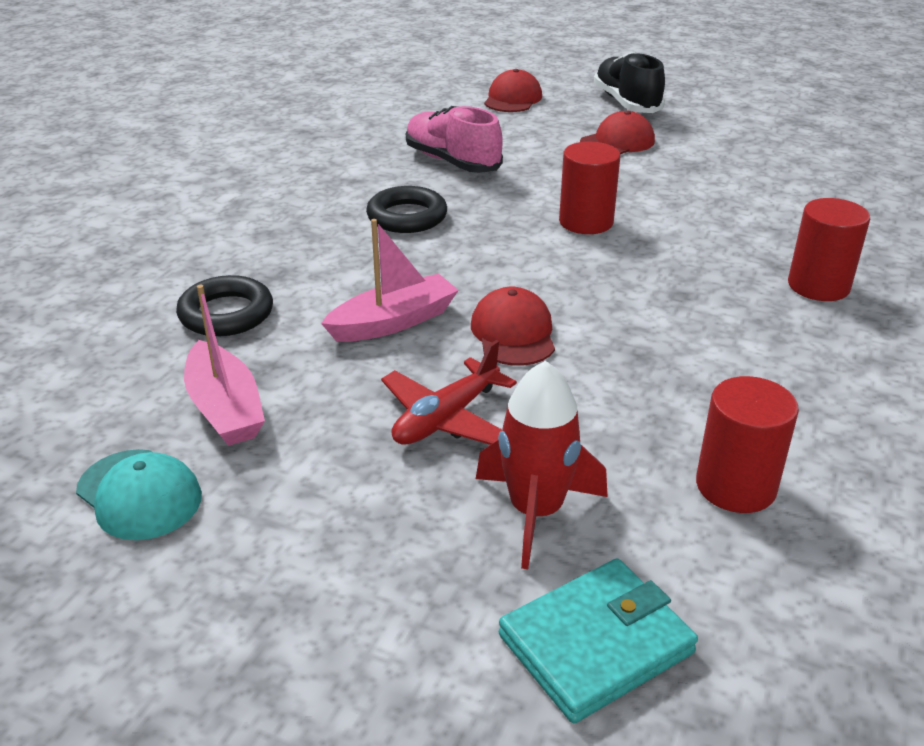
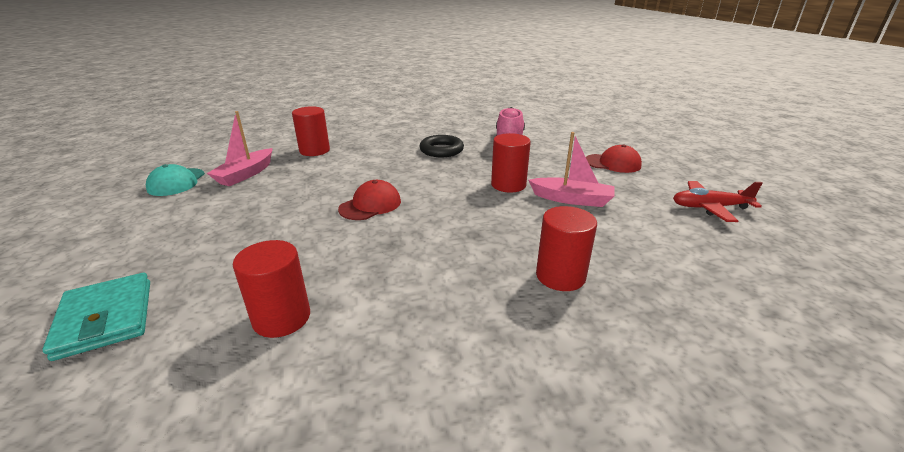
camera: 50 degrees right, 5 degrees down
black ring [176,275,273,336] -> red cylinder [292,106,330,156]
pink boat [321,219,459,342] -> pink boat moved to [528,132,615,207]
red plane [381,340,517,445] -> red plane moved to [673,181,762,222]
red rocket [476,361,607,569] -> none
red cap [484,69,542,112] -> none
turquoise wallet [499,559,698,723] -> turquoise wallet turned 45 degrees clockwise [42,273,150,361]
black shoe [594,52,665,113] -> none

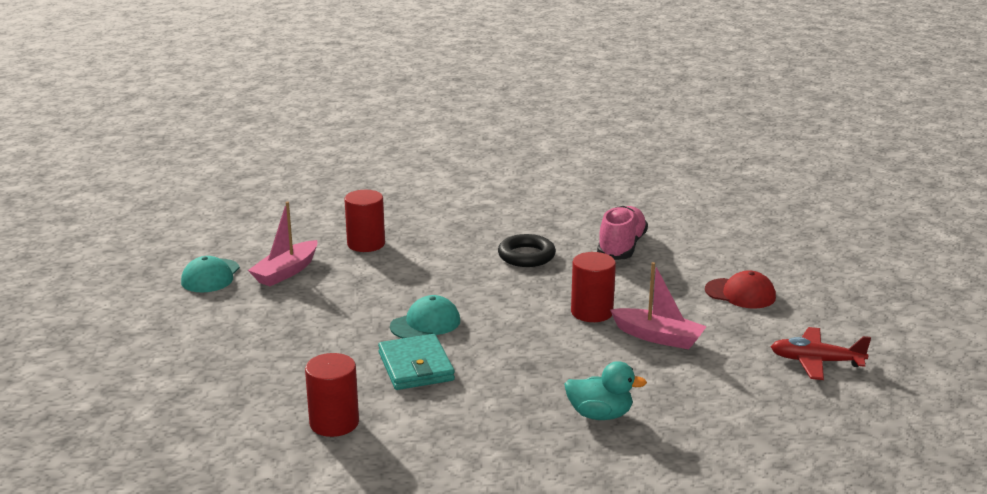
camera: 10 degrees right, 5 degrees down
turquoise wallet [42,273,150,361] -> turquoise wallet moved to [378,334,455,390]
red cap [338,180,401,220] -> turquoise cap [390,295,460,338]
red cylinder [536,206,597,291] -> turquoise duck [564,361,647,420]

